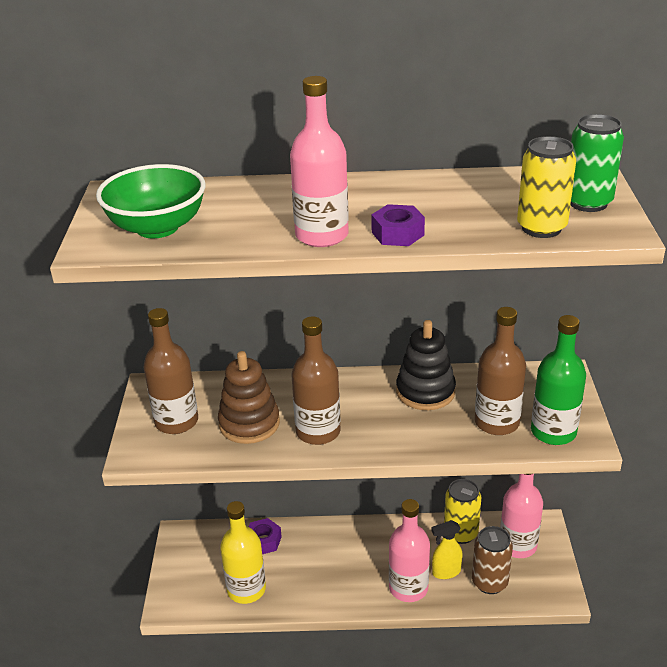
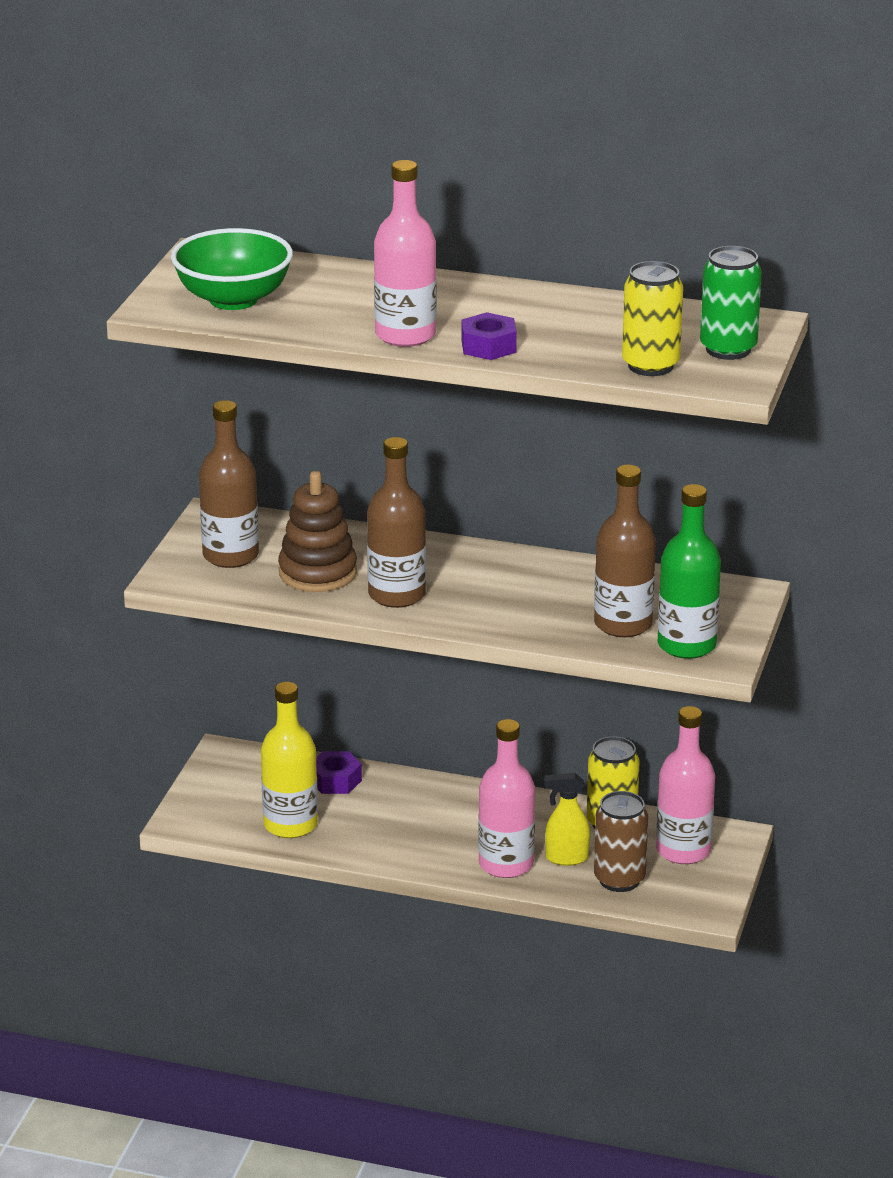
camera: 15 degrees right, 5 degrees down
black stacking toy [396,320,456,410] -> none

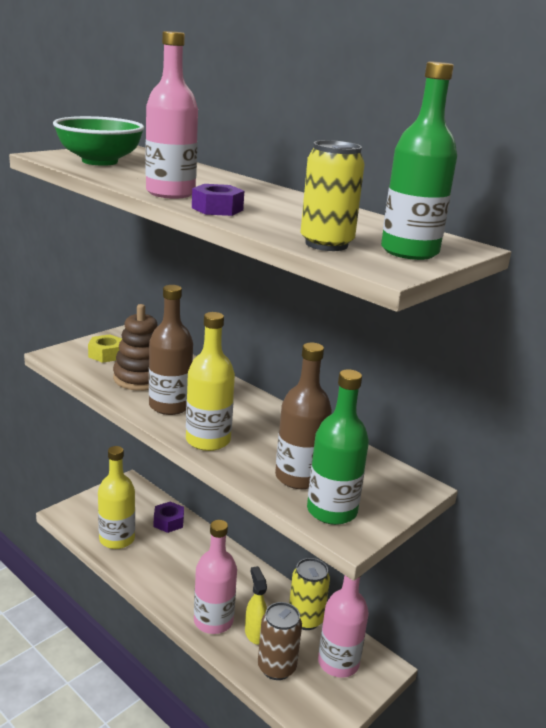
camera: 25 degrees right, 5 degrees down
brown bottle [199,400,259,568] -> yellow nut [88,334,122,363]
yellow spray bottle [544,773,590,866] -> yellow spray bottle turned 45 degrees clockwise [245,566,267,645]
green can [700,246,762,360] -> green bottle [381,61,457,260]
none -> yellow bottle [186,312,235,451]

